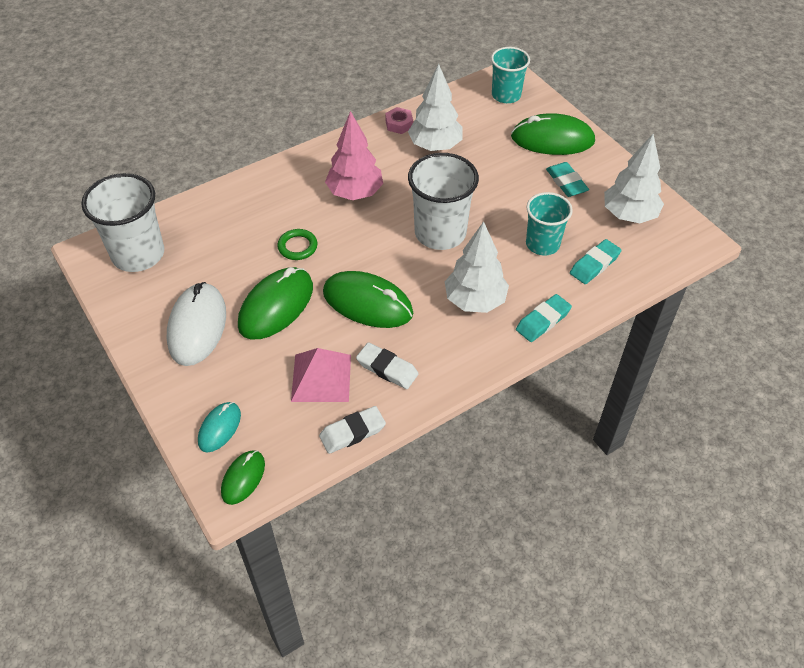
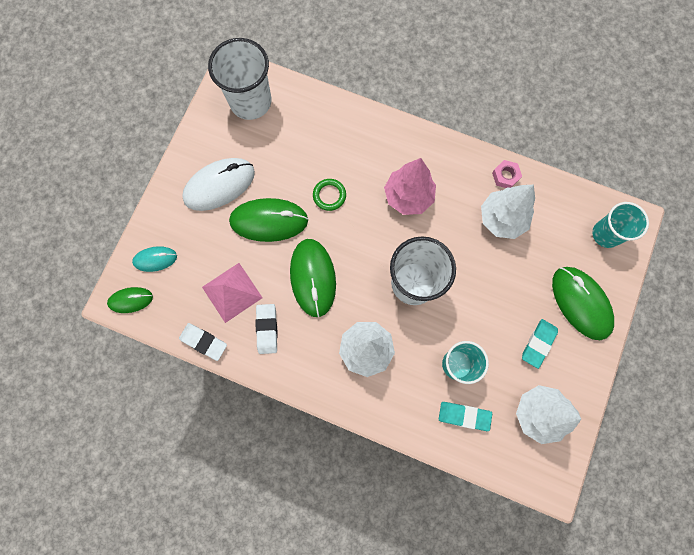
camera: 55 degrees right, 25 degrees up
turquoise eraser [516,294,572,342] -> none

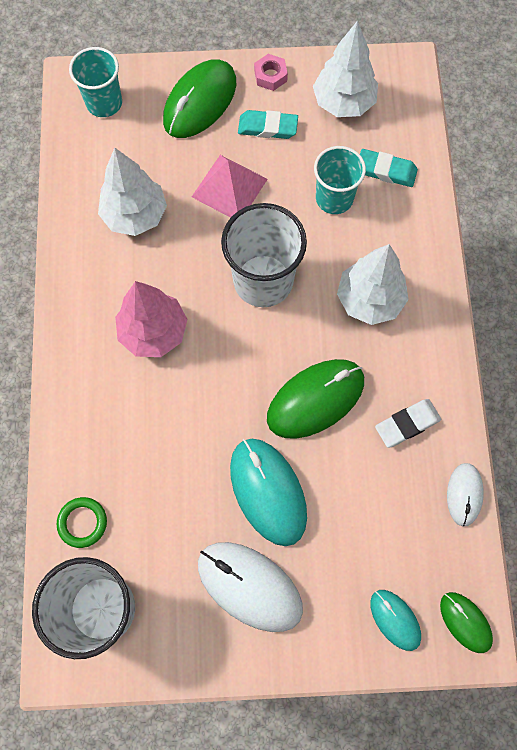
camera: 115 degrees left, 5 degrees down
white eraser [179,323,227,361] -> white mouse [447,463,484,527]
pink pyramid [202,263,263,323] -> pink pyramid moved to [192,155,268,218]
green mouse [229,198,308,242] -> turquoise mouse [230,439,307,546]
green ring [313,179,346,211] -> green ring moved to [56,497,107,548]
turquoise eraser [439,402,492,431] -> turquoise eraser turned 60 degrees counterclockwise [360,149,418,187]
pink nut [492,160,522,188] -> pink nut moved to [254,54,288,91]

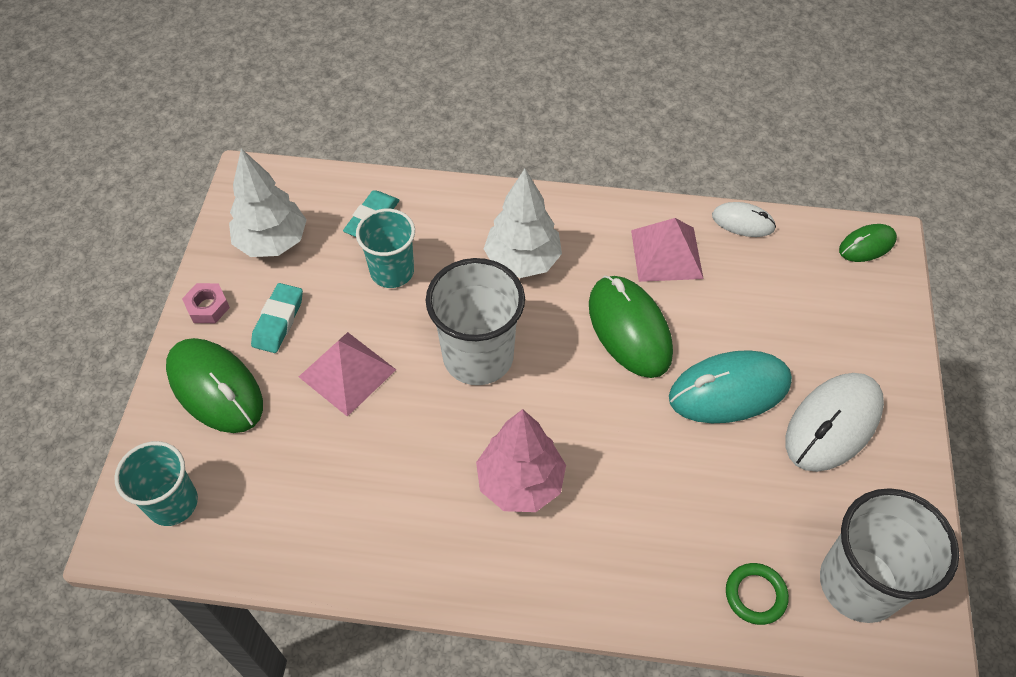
camera: 80 degrees left, 15 degrees down
white tree [98,148,167,236] -> none
turquoise mouse [370,590,421,651] -> none
white eraser [375,399,441,448] -> pink pyramid [631,218,704,282]

